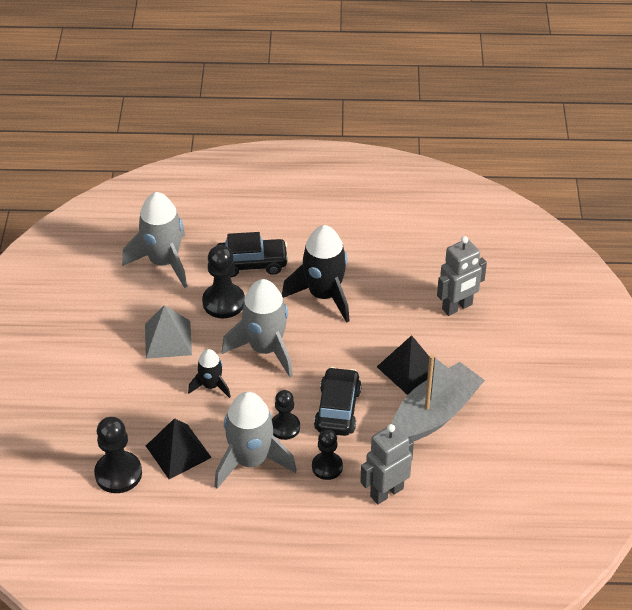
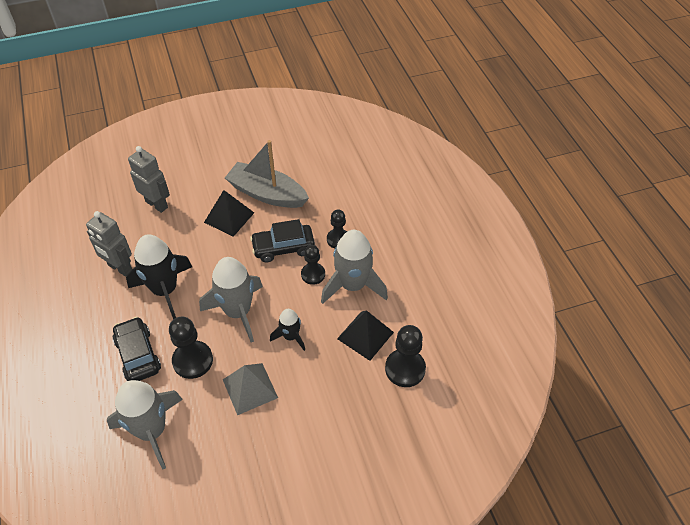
camera: 110 degrees left, 5 degrees up
grey robot [360,424,414,504] -> grey robot moved to [86,211,133,277]

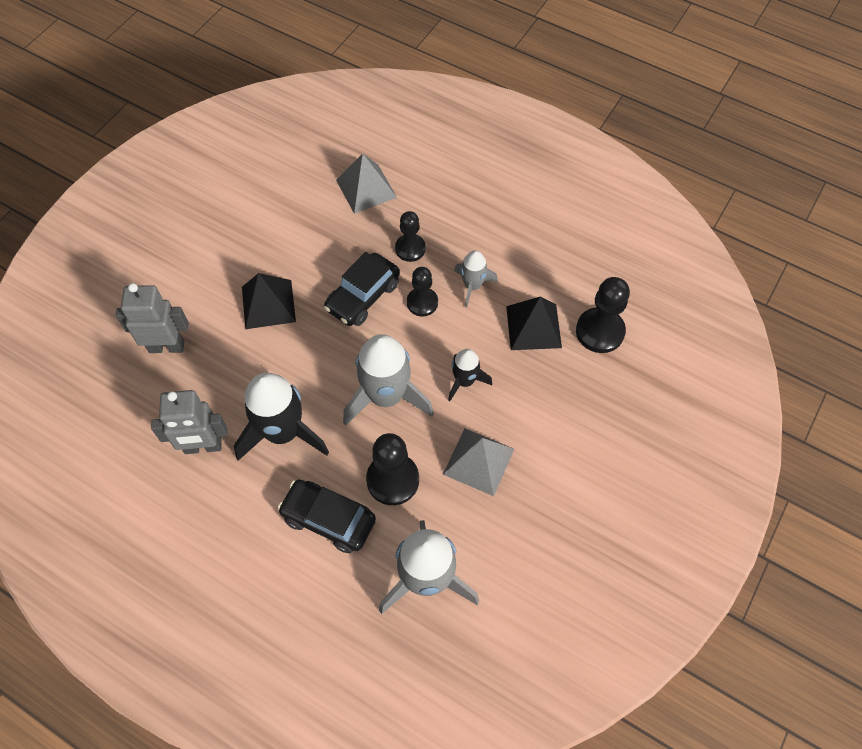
camera: 40 degrees left, 10 degrees up
grey boat [225,140,309,208] -> none
grey rocket [321,230,388,304] -> grey rocket [454,250,498,307], size x0.54
none -> grey pyramid [336,153,397,214]

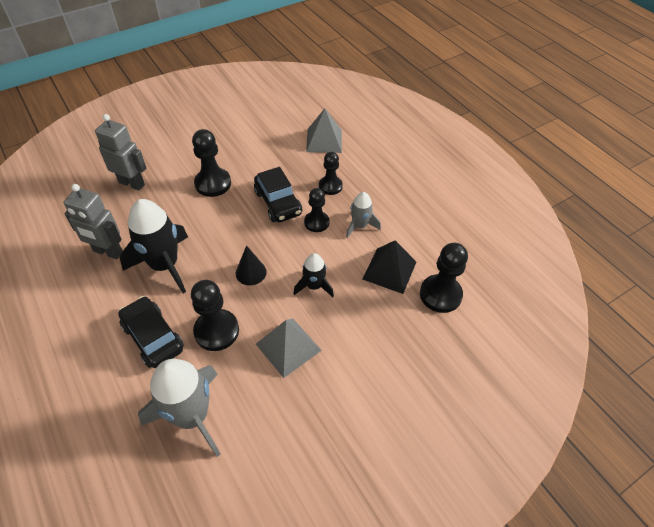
camera: 25 degrees right, 10 degrees down
black pyramid [242,273,296,329] -> black pawn [192,129,231,197]
black car [324,252,400,326] -> black car turned 90 degrees counterclockwise [254,167,302,222]
grey rocket [343,334,434,426] -> black cone [236,245,267,285]

